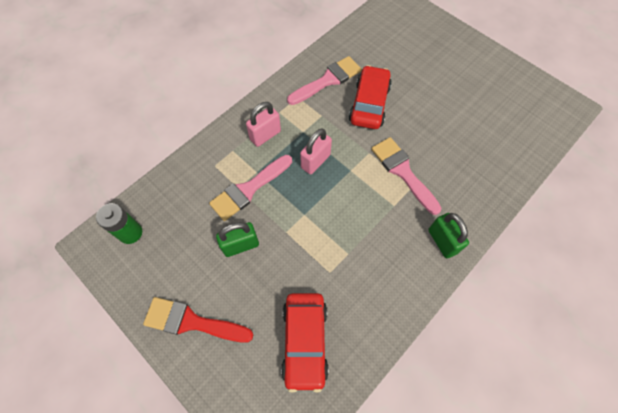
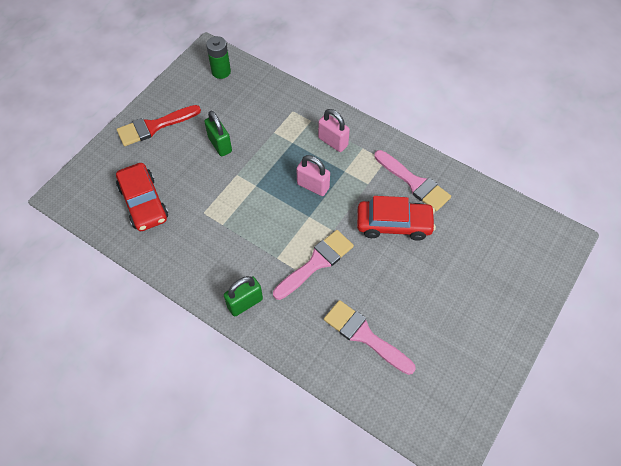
camera: 80 degrees right, 5 degrees down
red brush [143,297,253,343] -> red brush turned 120 degrees counterclockwise [117,105,201,146]
pink brush [209,155,292,221] -> pink brush moved to [324,300,416,375]
red car [281,293,329,393] -> red car turned 105 degrees counterclockwise [116,163,168,231]

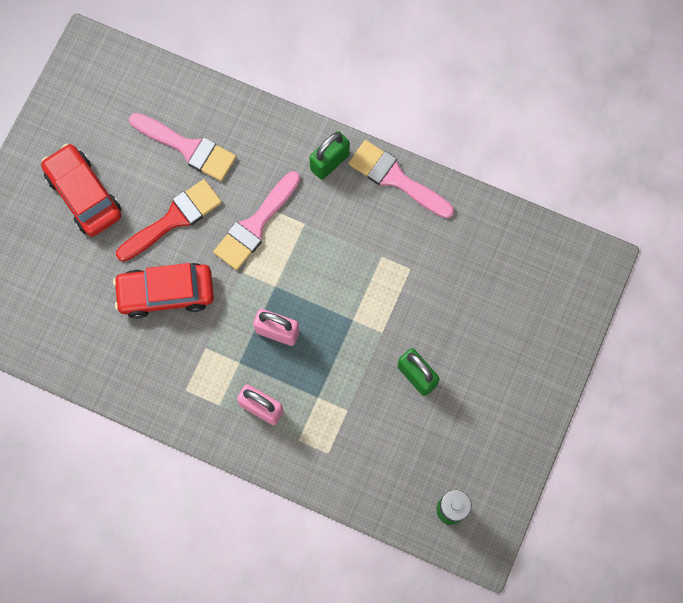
camera: 170 degrees right, 15 degrees up
red car [116,163,168,231] -> red car moved to [41,143,121,236]
red brush [117,105,201,146] -> red brush moved to [116,179,222,261]
pink brush [374,150,451,212] -> pink brush moved to [349,140,454,219]

